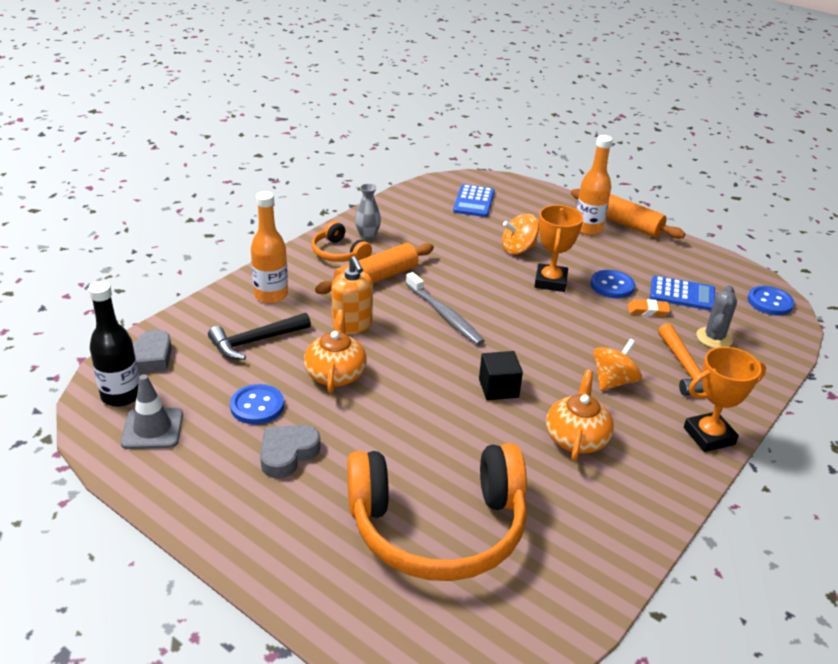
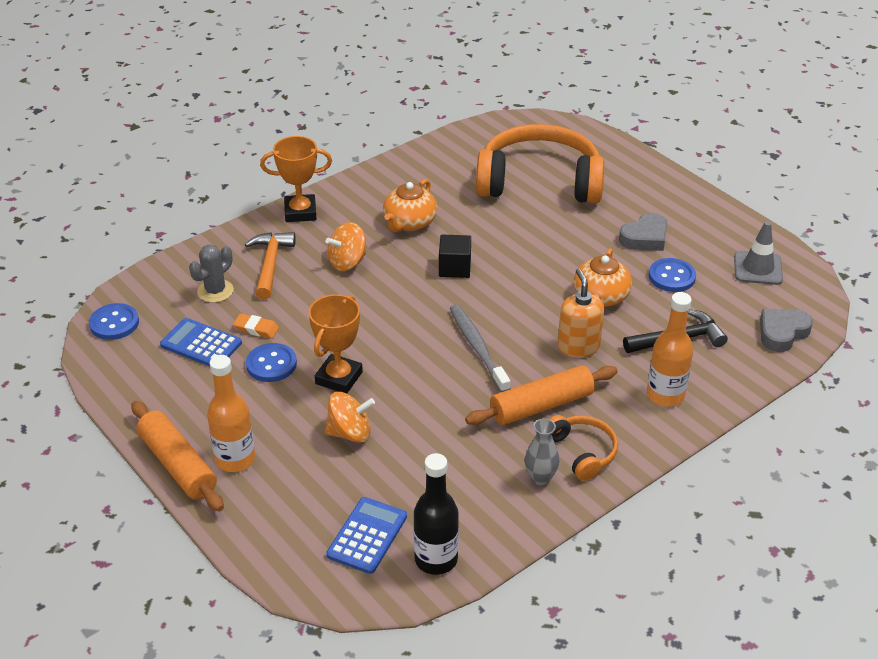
camera: 165 degrees left, 5 degrees up
black bottle [89,281,139,407] -> black bottle moved to [413,453,459,575]

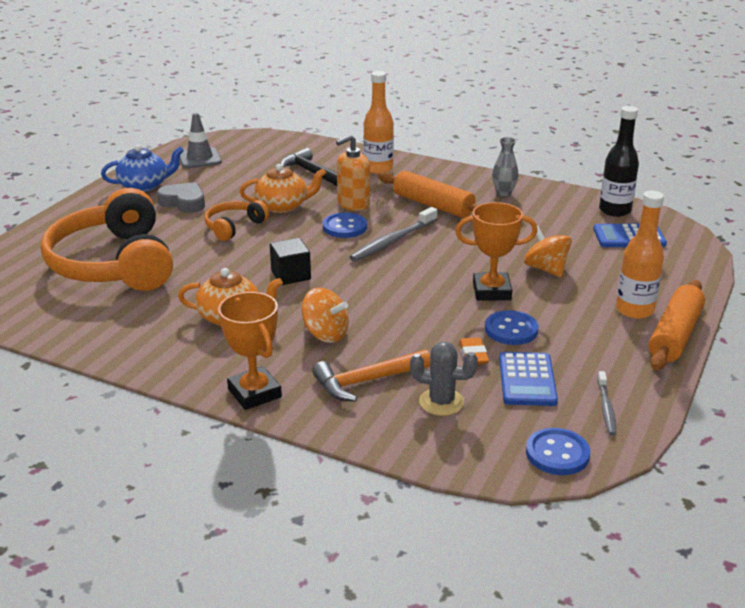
camera: 115 degrees left, 10 degrees down
orange headphones [550,415,618,481] -> orange headphones moved to [204,200,269,241]
blue button [649,258,696,292] -> blue button moved to [323,212,367,238]
grey heart [760,309,813,352] -> none
none -> blue teapot [101,145,184,192]
none -> grey toothbrush [597,371,616,435]

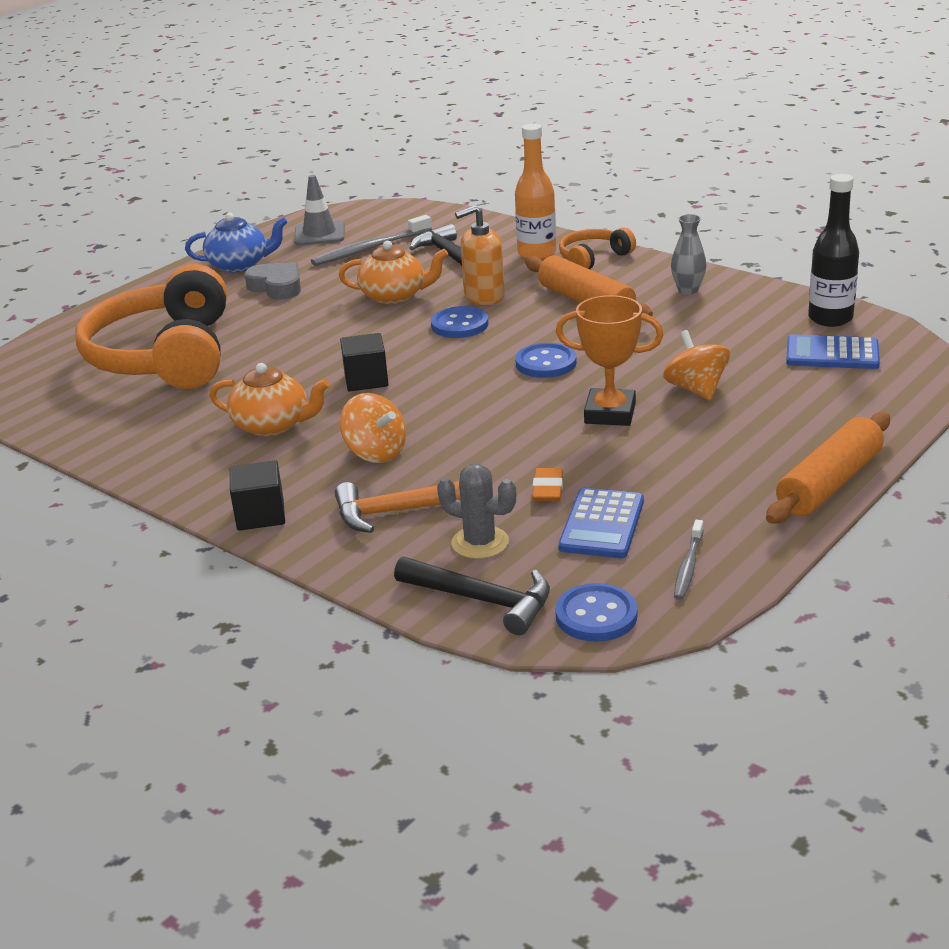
camera: 15 degrees right, 0 degrees up
orange headphones [204,200,269,241] -> orange headphones moved to [559,227,636,269]
orange trophy [218,292,282,410] -> black cube [230,460,285,531]
grey toothbrush [350,207,438,262] -> grey toothbrush moved to [311,215,432,266]
blue button [485,310,539,345] -> blue button moved to [515,343,577,378]
orange bottle [616,191,664,319] -> none
none -> black hammer [394,557,550,635]

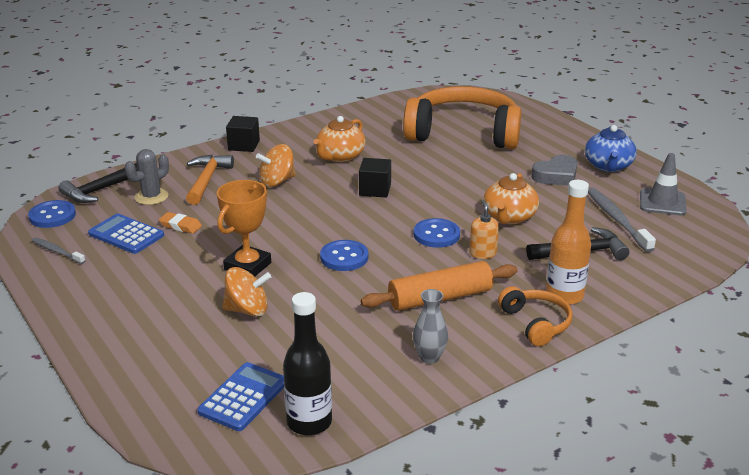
camera: 105 degrees right, 0 degrees up
orange soap dispenser [455,205,505,305] -> orange soap dispenser [469,200,499,259], size x0.66
orange rolling pin [766,412,890,524] -> none

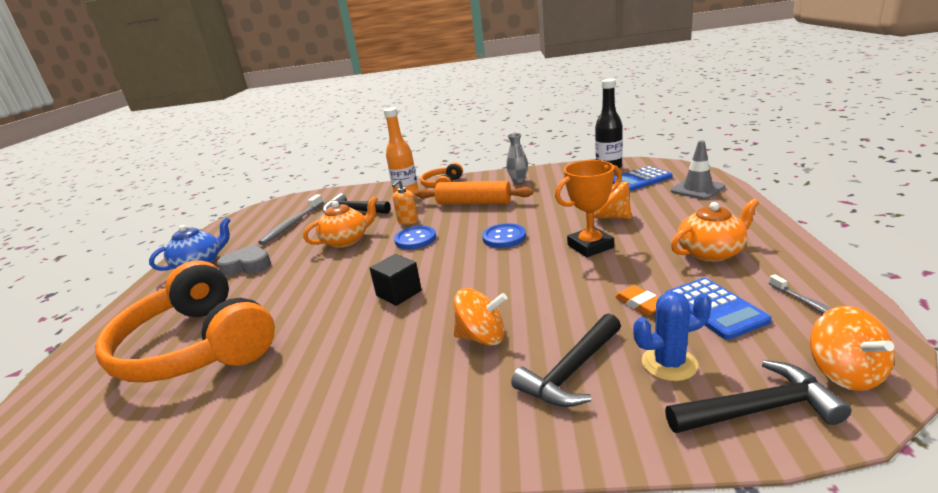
camera: 140 degrees left, 5 degrees down
blue button [28,200,76,228] -> orange spinning top [810,306,895,391]
grey cactus [125,149,169,205] -> blue cactus [633,292,712,381]
orange hammer [186,155,234,205] -> black hammer [511,313,621,407]
black cube [226,116,260,152] -> none
orange teapot [314,116,366,162] -> orange teapot moved to [671,199,759,262]
grey traffic cone [640,153,687,215] -> grey traffic cone moved to [671,140,726,200]

